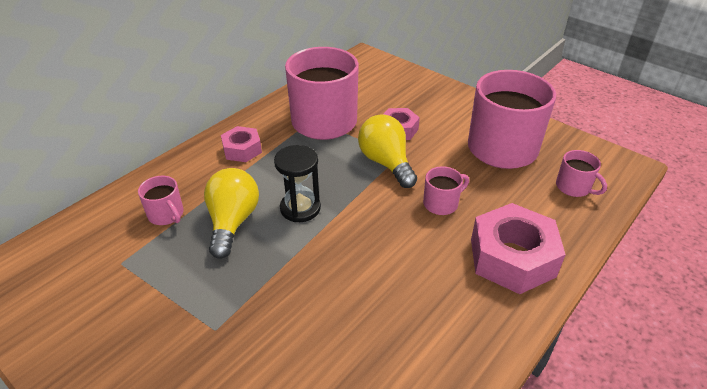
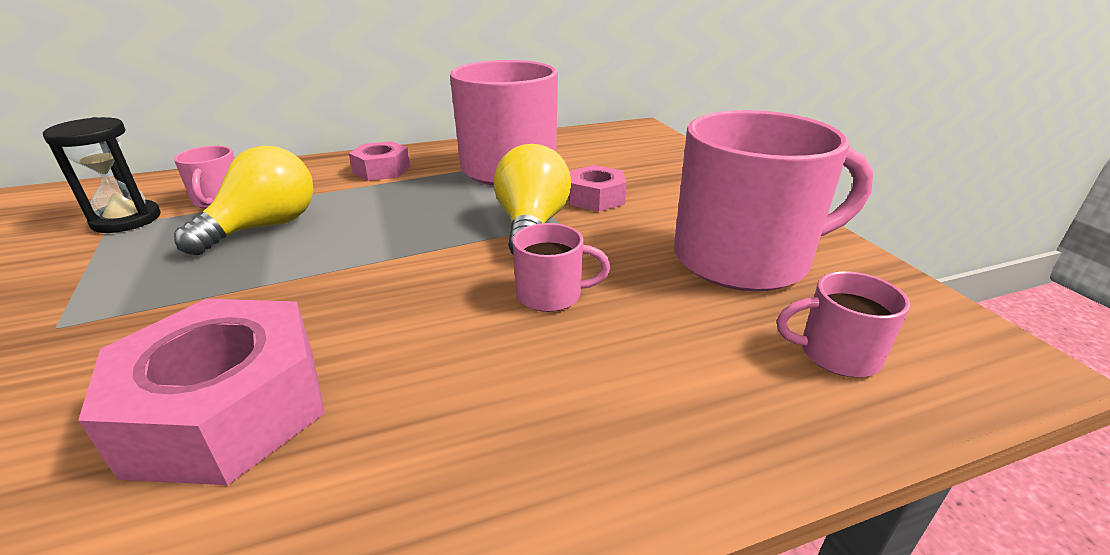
camera: 30 degrees right, 10 degrees down
black hourglass [274,145,321,222] -> black hourglass moved to [43,117,161,233]
pink nut [471,203,566,294] -> pink nut moved to [78,299,325,485]
pink mug [556,150,607,197] -> pink mug turned 105 degrees clockwise [777,271,910,377]

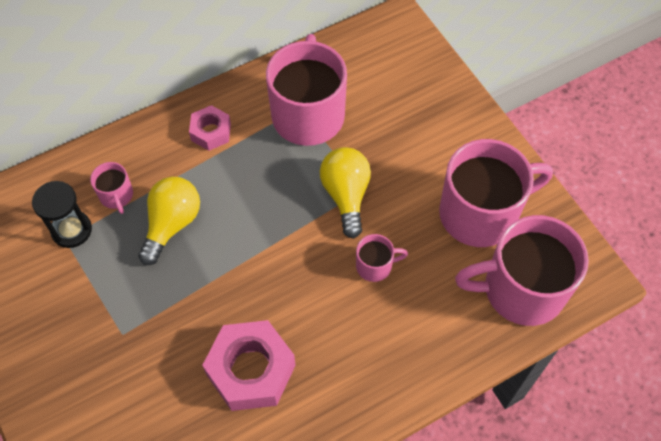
camera: 10 degrees left, 30 degrees up
pink nut [569,165,627,212] -> none
pink mug [777,271,910,377] -> pink mug [455,215,589,326], size x2.24

